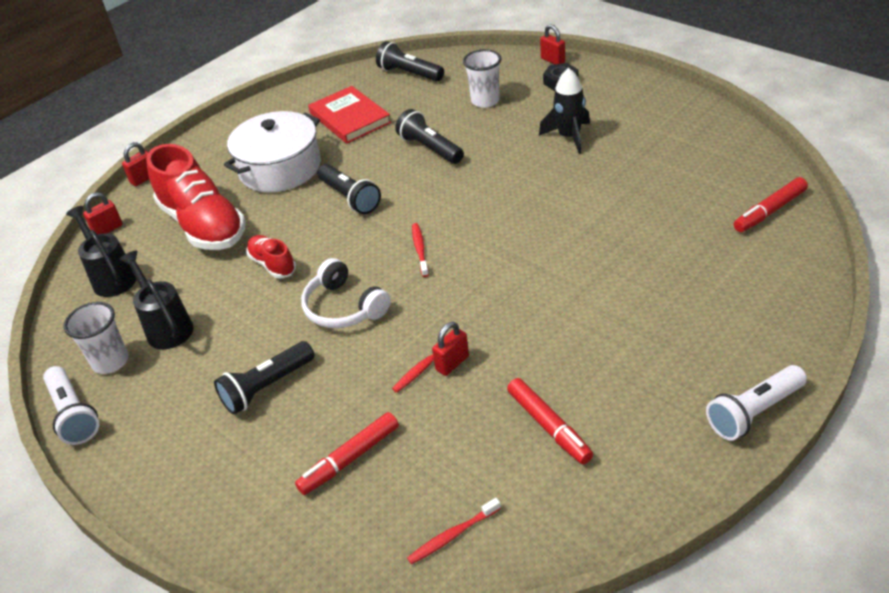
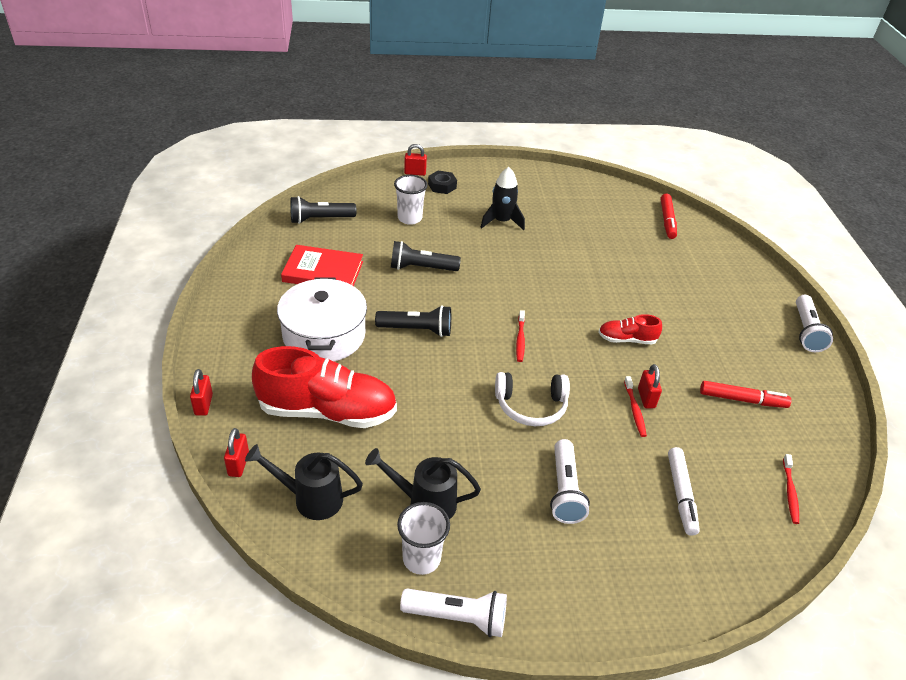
camera: 55 degrees left, 0 degrees up
black flashlight [214,341,314,415] -> white flashlight [550,439,590,524]
red shoe [246,235,296,279] -> red shoe moved to [598,314,662,344]
red marker [295,412,399,495] -> white marker [668,447,700,536]
red toothbrush [412,223,429,277] -> red toothbrush turned 120 degrees counterclockwise [516,310,525,362]

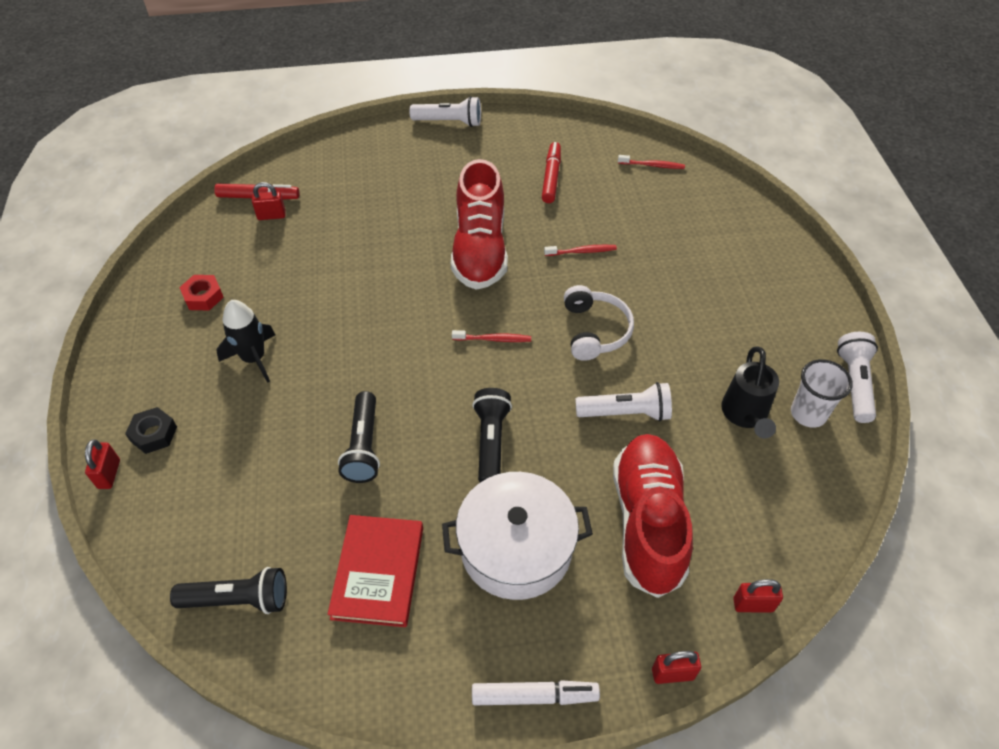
camera: 90 degrees left, 10 degrees up
black watering can [245,444,363,520] -> none
black flashlight [290,196,357,224] -> black flashlight turned 75 degrees counterclockwise [170,567,287,614]
white cup [394,175,428,225] -> none
white flashlight [550,439,590,524] -> white flashlight moved to [575,382,672,421]
red shoe [598,314,662,344] -> red shoe [451,159,508,290], size x2.06
red padlock [638,364,662,408] -> red padlock moved to [252,182,286,220]
white marker [668,447,700,536] -> white marker moved to [472,680,600,705]
none -> red nut [179,275,224,310]

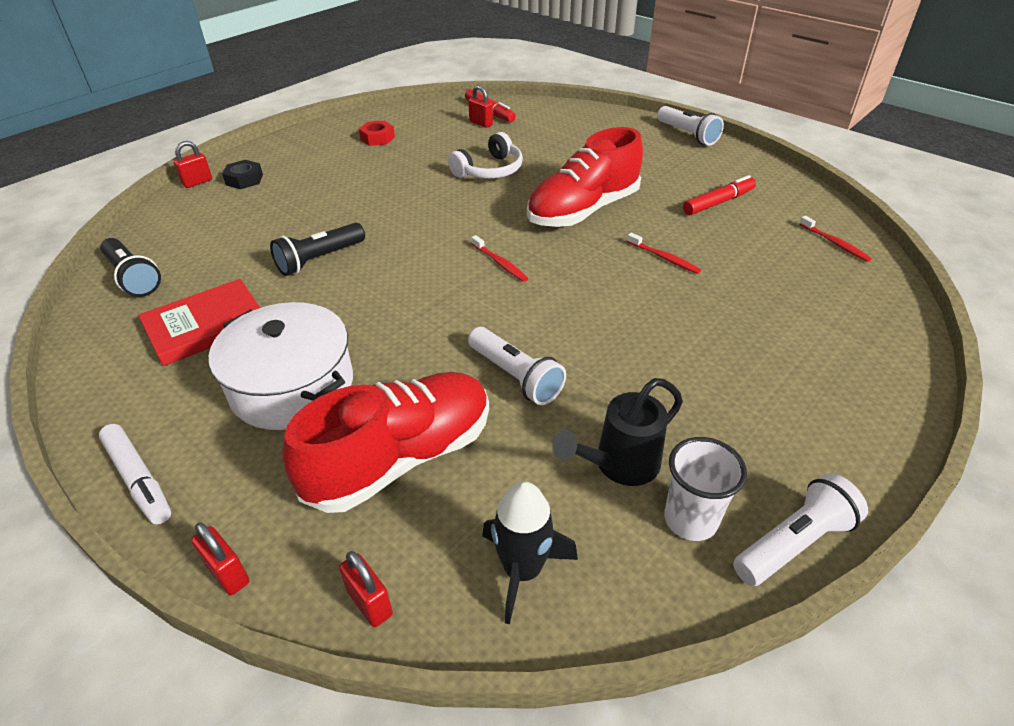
camera: 50 degrees right, 10 degrees down
black rocket [216,300,275,383] -> black rocket moved to [482,481,578,624]
black flashlight [472,388,512,482] -> none
white headphones [564,285,634,361] -> white headphones moved to [448,132,523,179]

